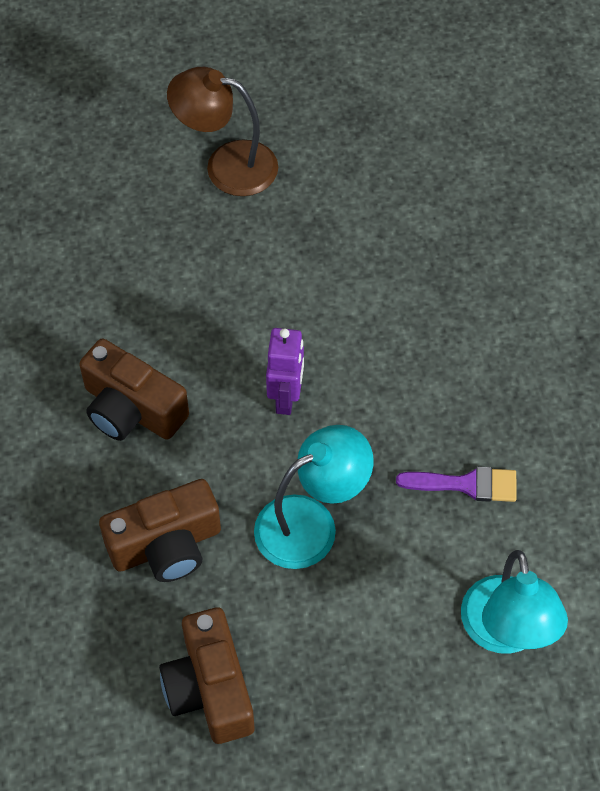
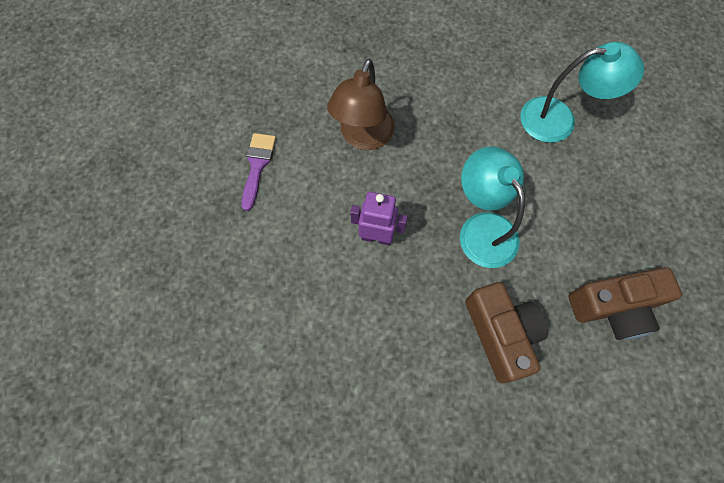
camera: 85 degrees left, 10 degrees up
brown camera [79,339,189,441] -> none
brown lamp [167,67,278,196] -> brown lamp moved to [327,59,395,150]
purple brush [396,466,517,502] -> purple brush moved to [241,133,276,211]

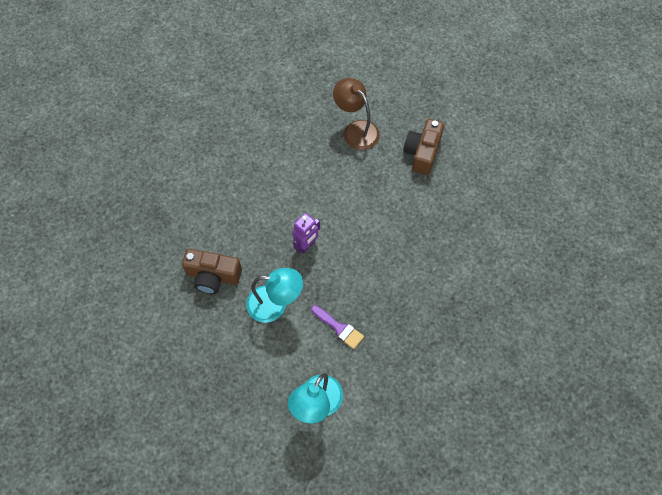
camera: 120 degrees right, 5 degrees down
purple brush [241,133,276,211] -> purple brush moved to [311,305,364,349]
brown lamp [327,59,395,150] -> brown lamp moved to [333,78,380,150]
brown camera [569,267,682,340] -> brown camera moved to [403,119,444,175]

